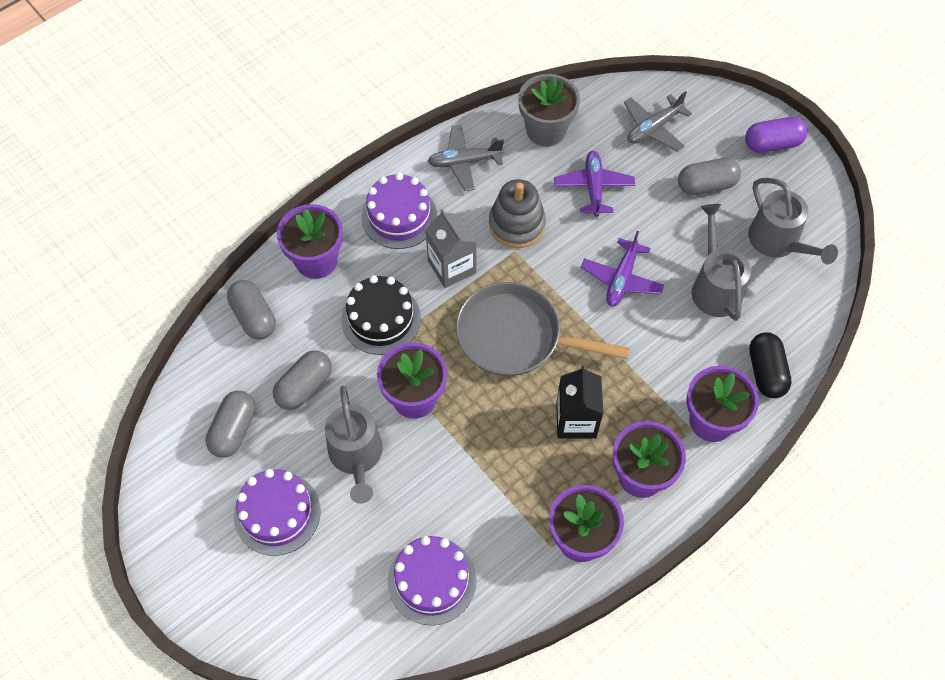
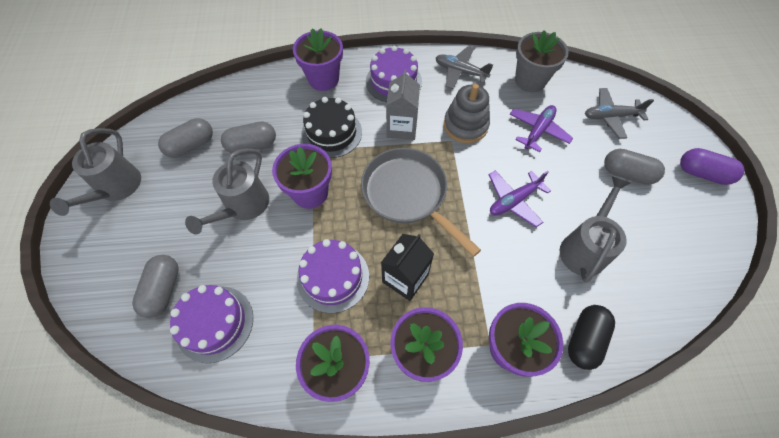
camera: 35 degrees right, 0 degrees up
grey capsule [227,280,276,339] -> grey capsule moved to [132,255,179,318]
purple cake [234,469,321,556] -> purple cake moved to [297,239,369,313]
grey watering can [748,178,838,265] -> grey watering can moved to [50,128,141,216]

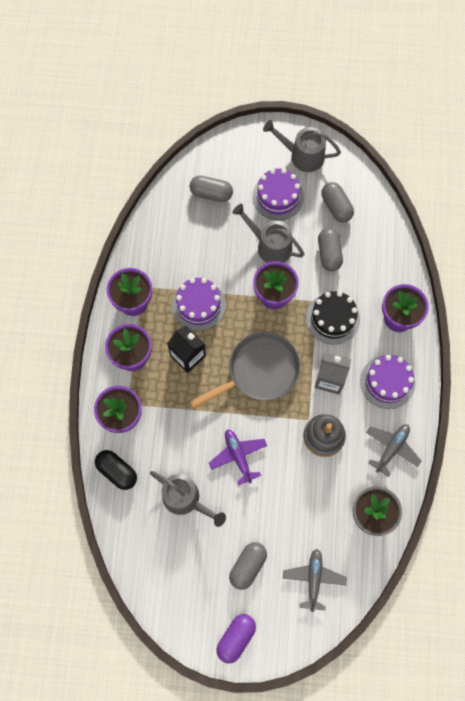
camera: 100 degrees right, 10 degrees up
purple cake [170,285,253,363] -> purple cake moved to [252,168,304,220]
purple plane [509,105,573,152] -> none

